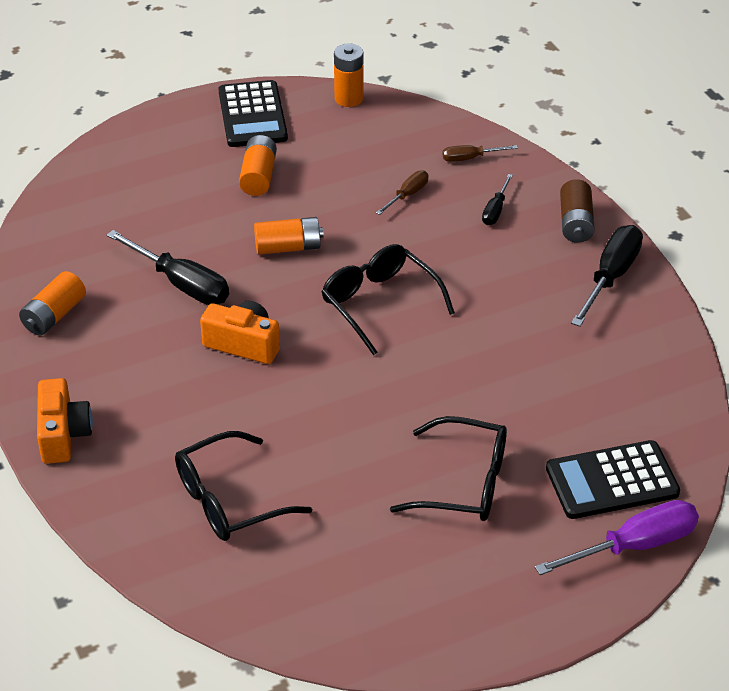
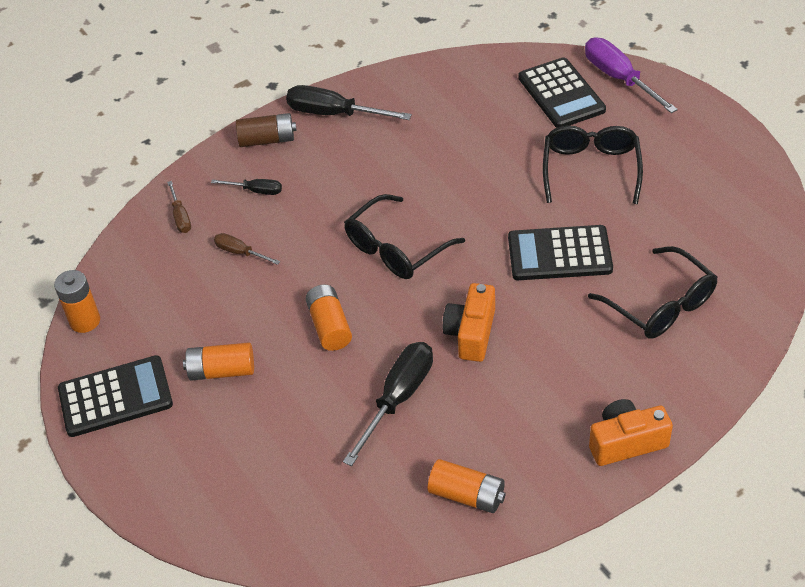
camera: 95 degrees left, 5 degrees up
none -> black calculator [508,225,613,280]

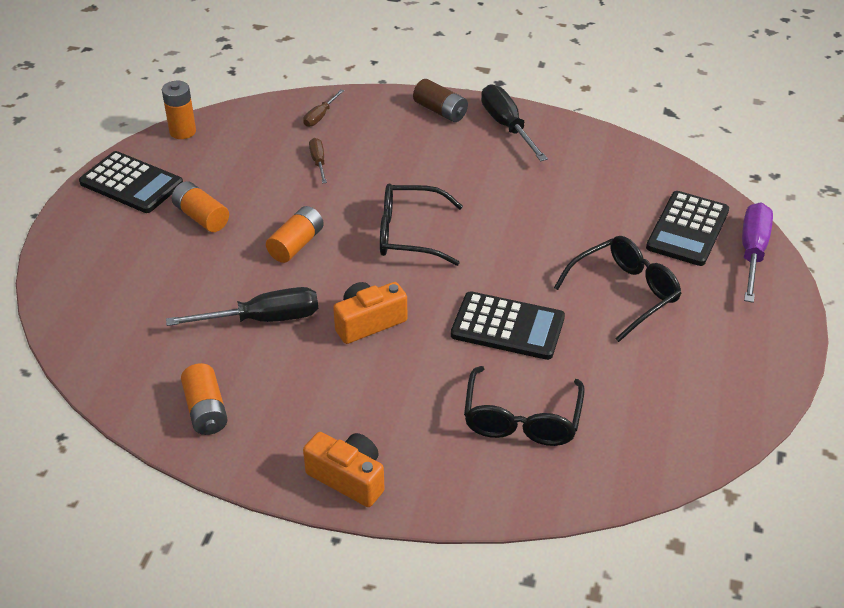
camera: 45 degrees right, 5 degrees down
black screwdriver [211,179,282,195] -> none
black calculator [508,225,613,280] -> black calculator turned 150 degrees clockwise [451,291,565,360]

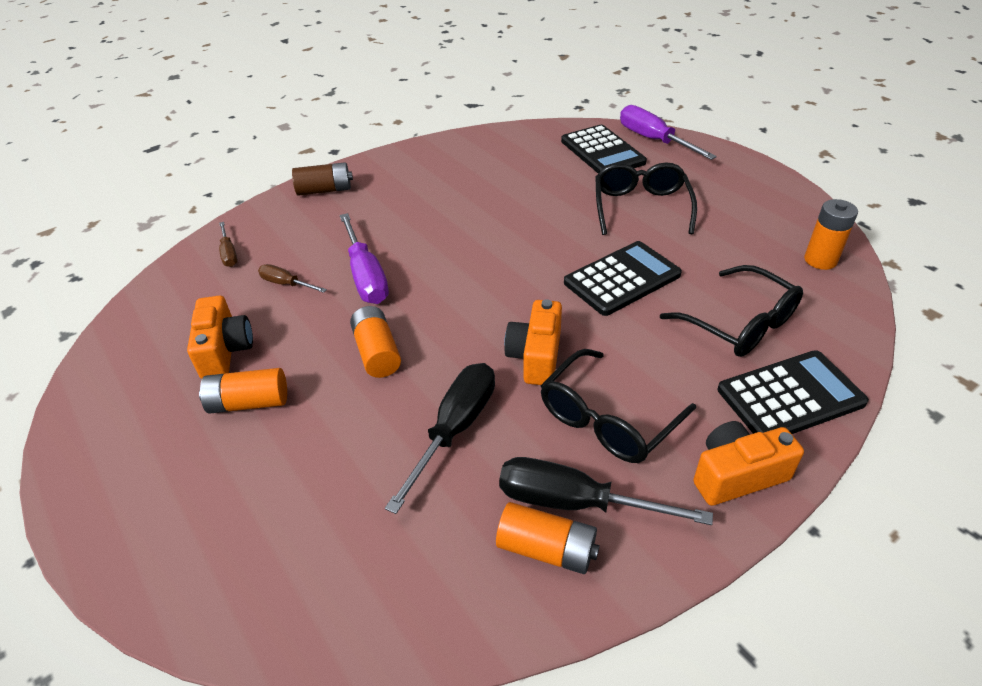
camera: 50 degrees left, 0 degrees up
black calculator [79,151,183,213] -> black calculator moved to [718,350,869,434]
orange battery [162,81,196,139] -> orange battery moved to [804,199,858,270]
black glasses [380,183,463,266] -> black glasses moved to [541,349,696,463]
black screwdriver [481,84,548,161] -> black screwdriver moved to [499,457,713,525]
none -> orange camera [187,296,253,379]
none -> purple screwdriver [340,213,389,304]

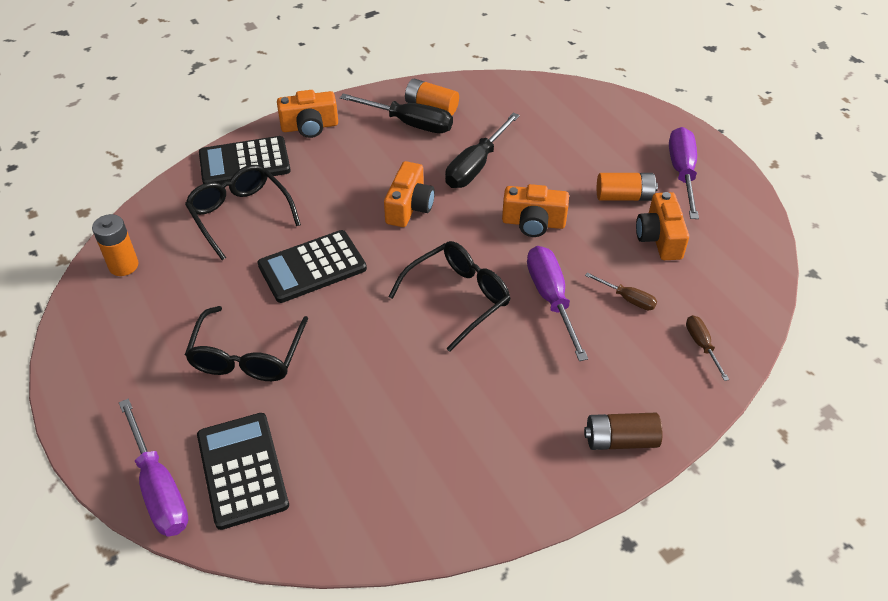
camera: 175 degrees left, 5 degrees up
orange battery [350,306,401,378] -> orange camera [502,184,569,237]
black glasses [541,349,696,463] -> black glasses moved to [388,241,510,352]
none -> purple screwdriver [669,127,699,219]

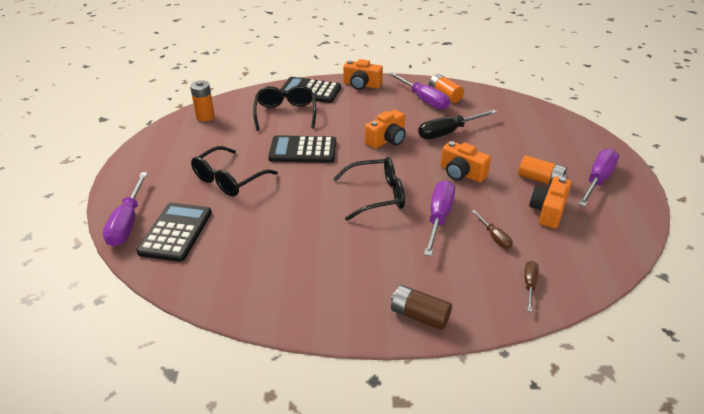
camera: 30 degrees right, 10 degrees down
black screwdriver [340,93,453,133] -> purple screwdriver [388,72,450,110]

